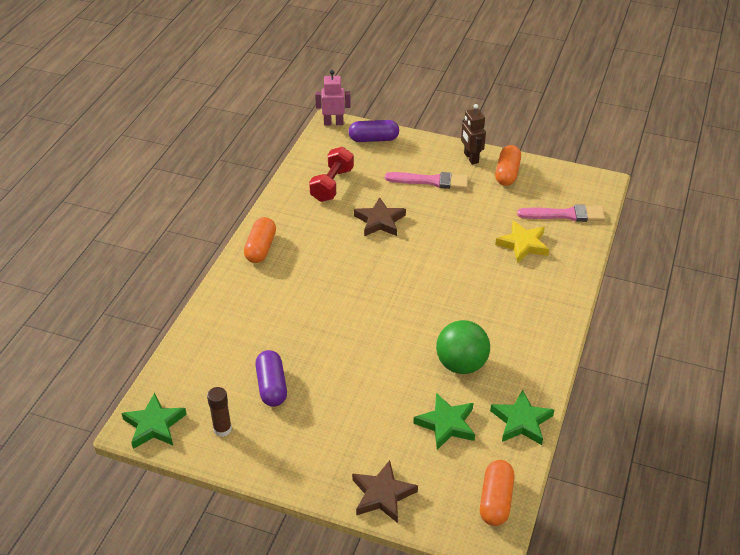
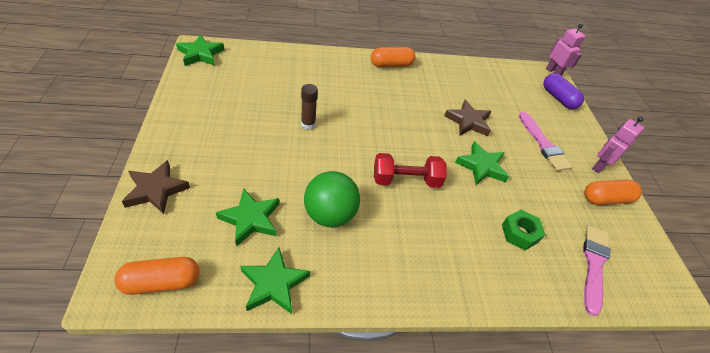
camera: 60 degrees right, 5 degrees up
brown glue stick [207,387,232,437] -> brown glue stick moved to [301,84,318,130]
purple capsule [255,350,287,407] -> none
red dumbbell [309,147,354,202] -> red dumbbell moved to [374,153,447,188]
brown robot [461,104,486,164] -> pink robot [592,117,644,173]
yellow star [495,221,549,263] -> green nut [502,210,545,250]
pink brush [517,204,605,222] -> pink brush turned 135 degrees counterclockwise [583,225,610,316]
none -> green star [455,141,509,185]

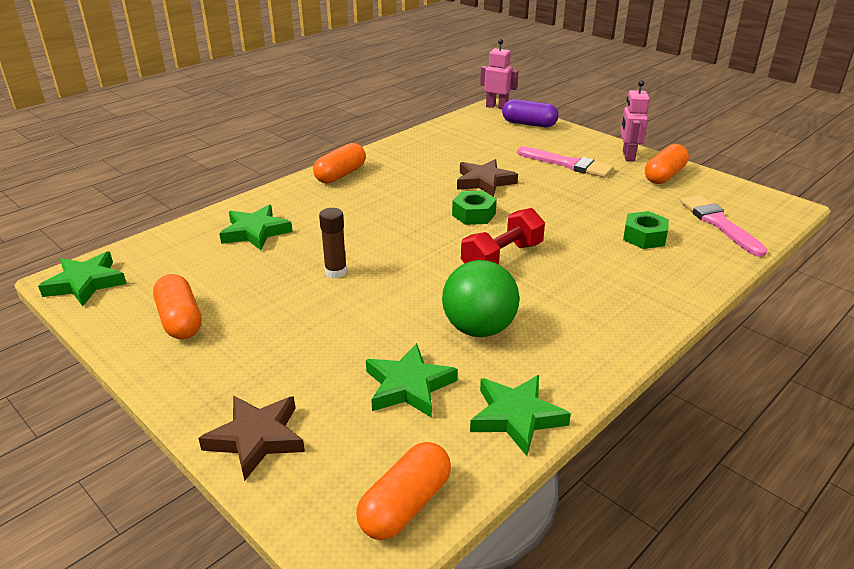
camera: 35 degrees left, 15 degrees down
green star [455,141,509,185] -> green star moved to [219,205,293,250]
none -> orange capsule [153,274,202,339]
none -> green nut [452,191,497,225]

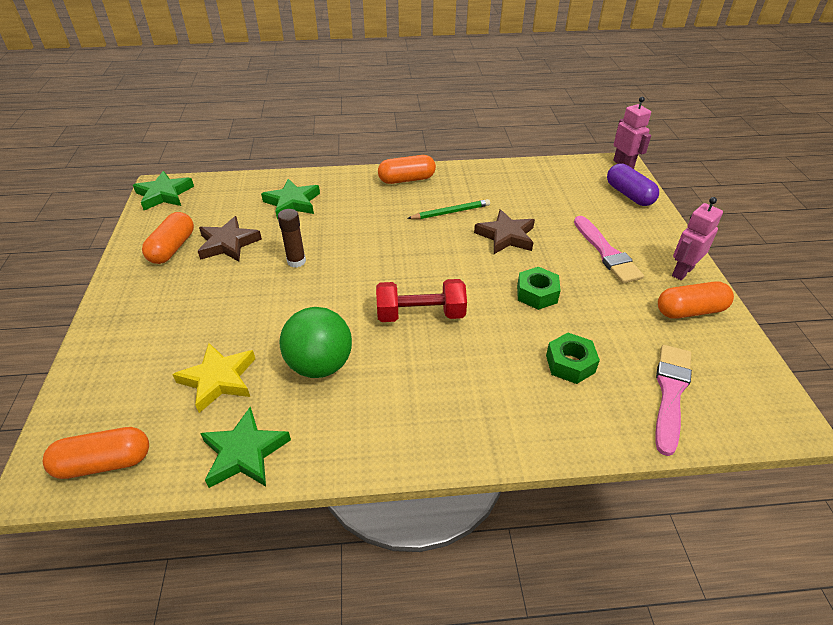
camera: 40 degrees right, 10 degrees up
brown star [198,396,305,481] -> brown star moved to [198,216,262,262]
green star [366,343,458,418] -> yellow star [172,343,255,413]
green nut [452,191,497,225] -> green nut moved to [517,267,561,310]
none -> green pencil [407,199,490,219]

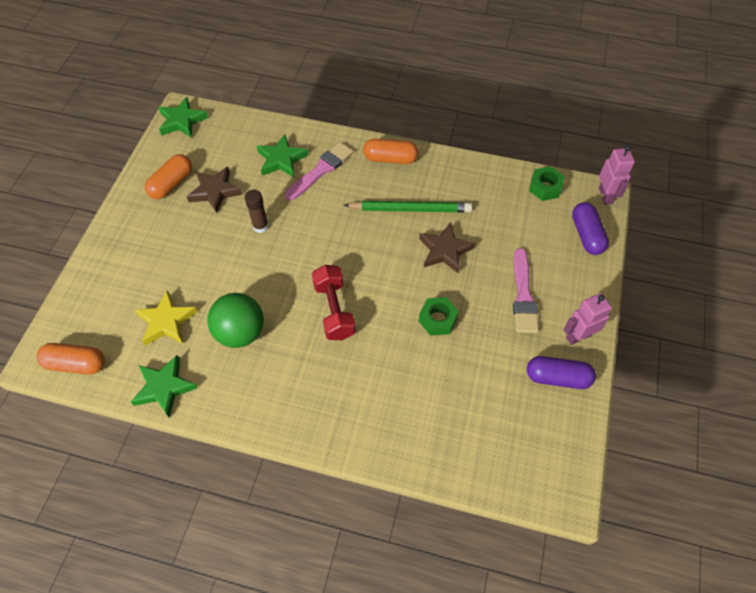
camera: 20 degrees right, 15 degrees up
red dumbbell [376,279,467,322] -> red dumbbell turned 60 degrees clockwise [312,265,356,340]
green pencil [407,199,490,219] -> green pencil [343,201,472,212], size x1.58
green nut [546,333,600,384] -> green nut moved to [529,166,565,201]
pink brush [655,345,692,456] -> pink brush moved to [285,142,353,200]
orange capsule [658,281,734,319] -> purple capsule [527,356,596,389]

